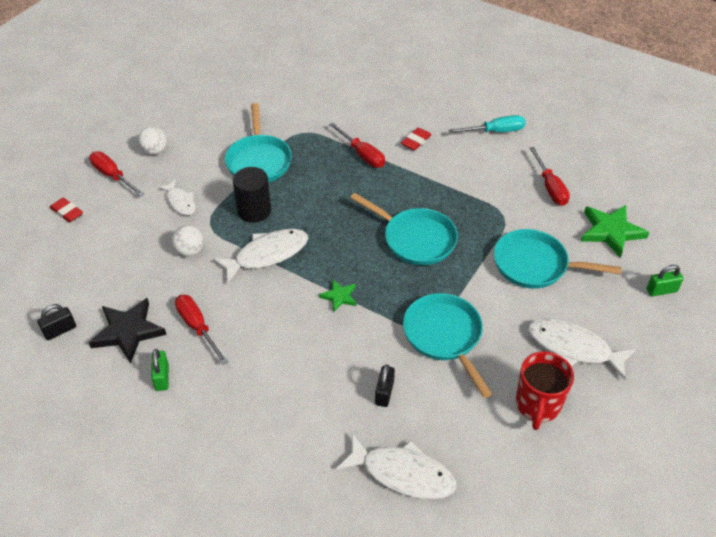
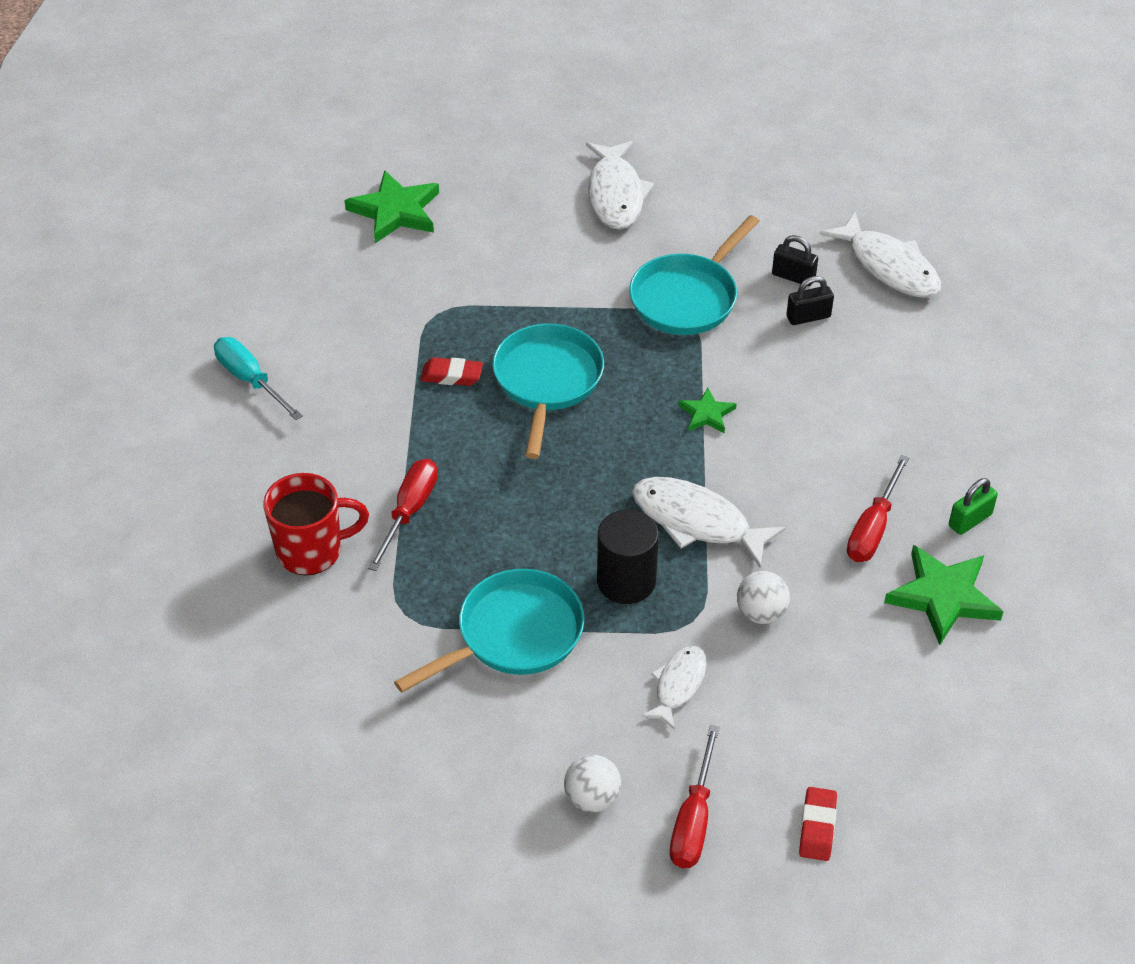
camera: 120 degrees left, 0 degrees up
black padlock [37,304,76,340] -> black padlock moved to [772,235,818,286]
black star [89,298,167,363] -> green star [884,545,1004,645]
white fish [336,433,456,499] -> white fish turned 150 degrees clockwise [820,212,941,298]
red eraser [401,128,431,150] -> red eraser moved to [420,357,483,386]
turquoise pan [494,229,622,288] -> none
red mug [516,351,574,430] -> red mug moved to [263,473,369,576]
red screwdriver [529,147,570,206] -> none
green padlock [646,265,684,297] -> none

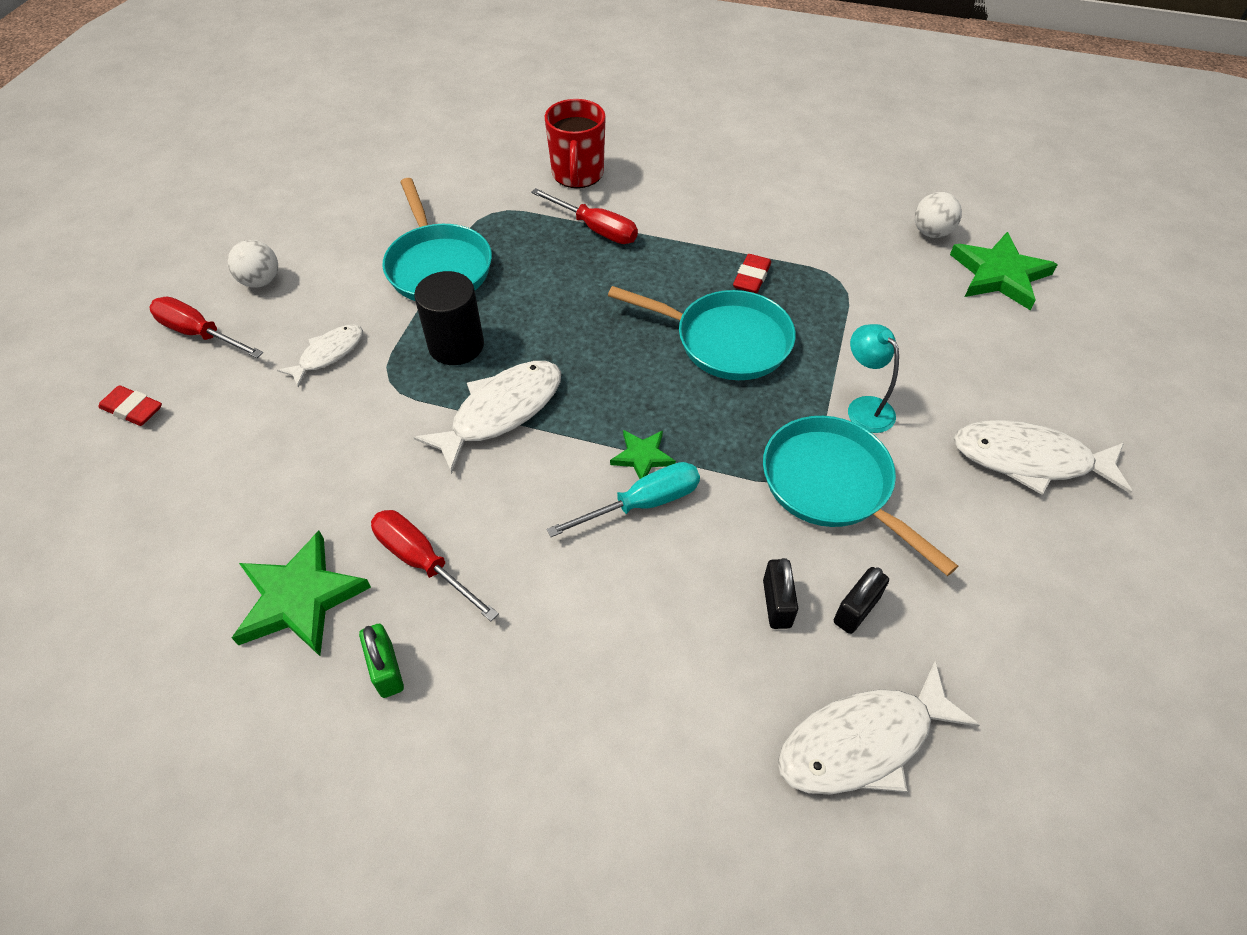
camera: 105 degrees right, 5 degrees up
turquoise screwdriver [214,337,303,420] -> turquoise screwdriver moved to [547,462,700,537]
white fish [641,646,707,730] -> white fish turned 90 degrees counterclockwise [277,325,363,388]
white ball [737,571,790,624] -> white ball moved to [915,192,962,238]
none -> turquoise lamp [848,324,899,433]

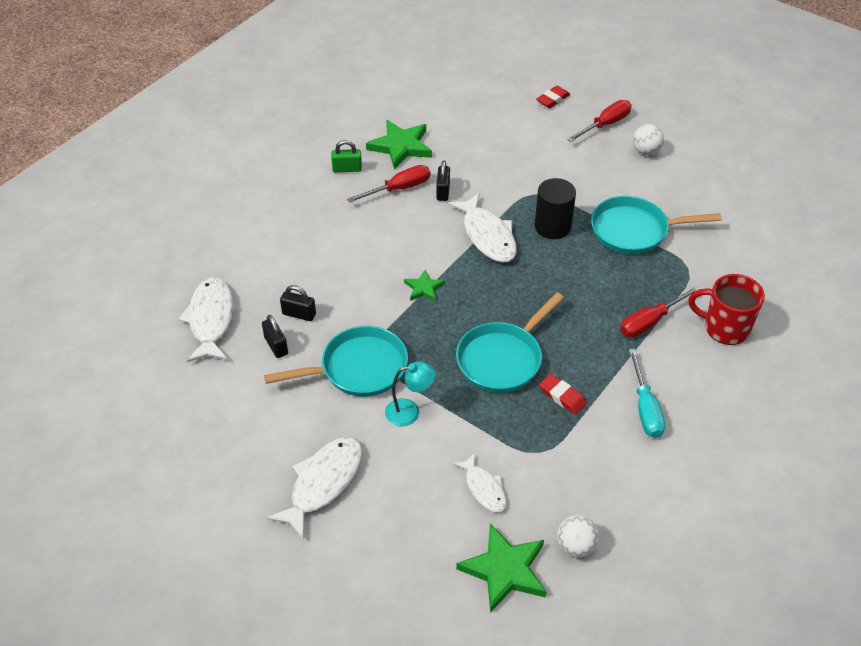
camera: 110 degrees right, 5 degrees down
white fish [277,325,363,388] -> white fish moved to [453,453,507,513]
turquoise screwdriver [547,462,700,537] -> turquoise screwdriver moved to [629,349,665,438]
none -> black padlock [436,160,450,201]

